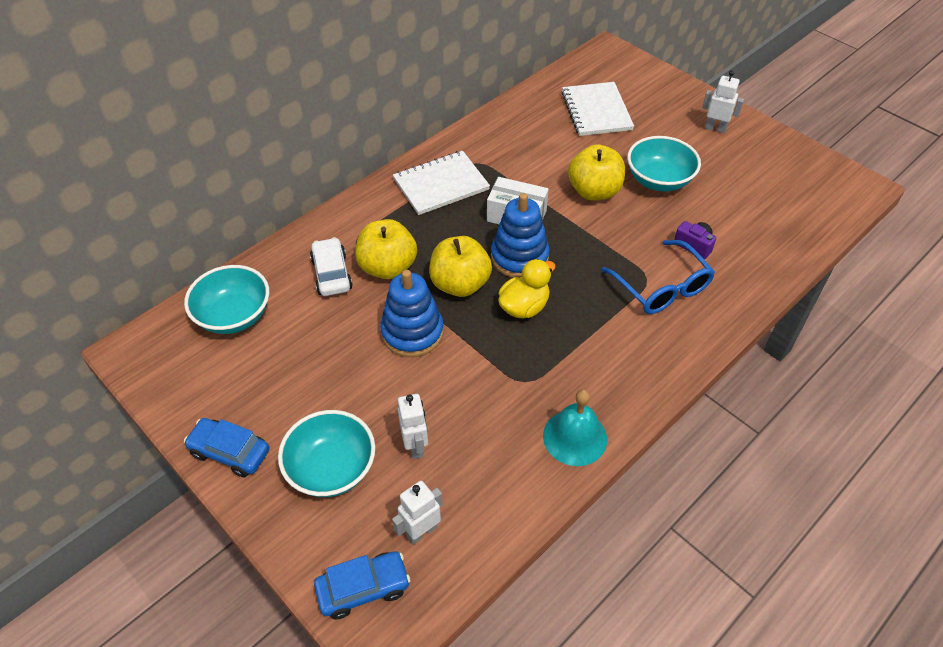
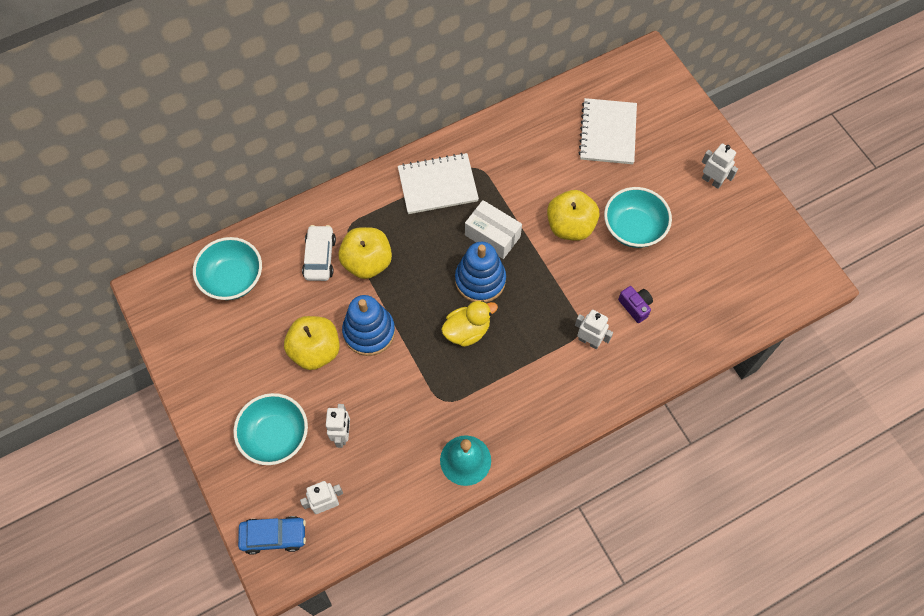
camera: 15 degrees right, 15 degrees up
blue car [184,418,269,477] -> none
yellow apple [429,236,492,297] -> yellow apple moved to [284,316,340,370]
blue glasses [602,240,715,314] -> white robot [575,310,613,349]

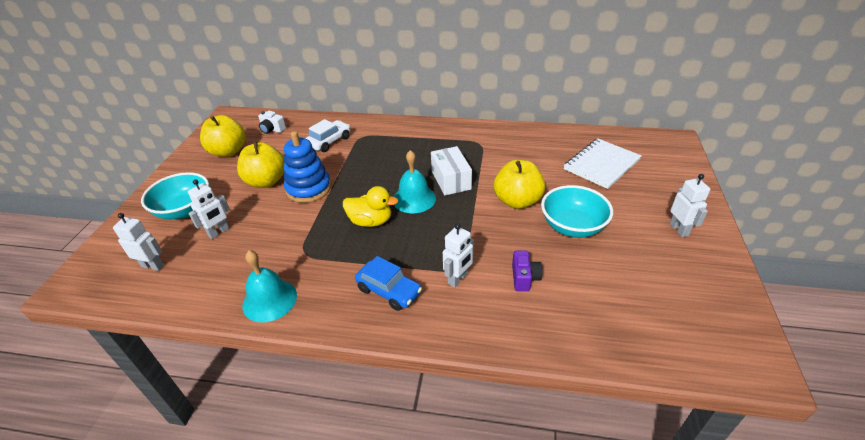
camera: 40 degrees right, 25 degrees down
turquoise bowl [193,237,262,300] -> white camera [258,111,286,134]
blue car [238,516,306,555] -> blue car moved to [355,256,422,311]
yellow apple [338,227,392,279] -> yellow apple moved to [200,115,246,157]
white notebook [398,153,479,214] -> none
blue stacking toy [455,242,506,303] -> turquoise bell [394,150,436,213]
white robot [575,310,613,349] -> white robot turned 60 degrees clockwise [443,224,474,288]

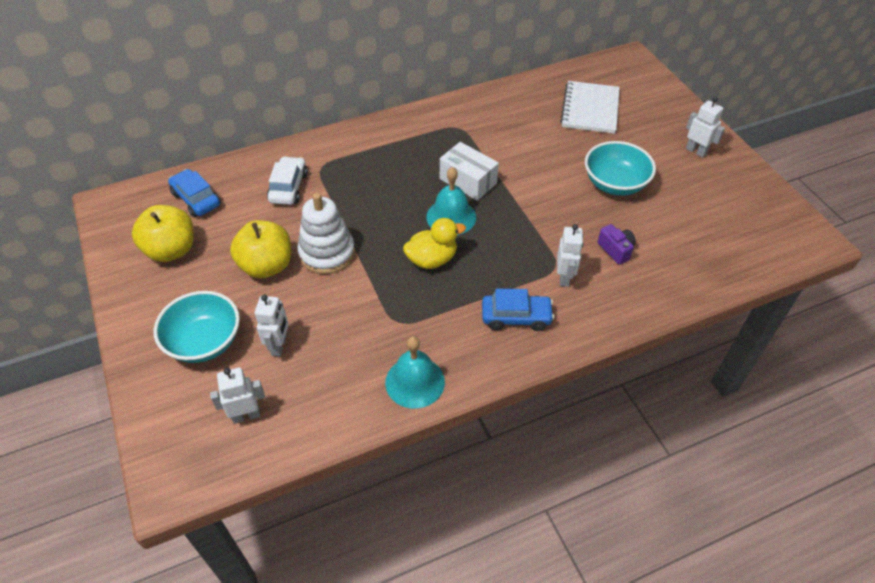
camera: 35 degrees left, 10 degrees up
white camera [258,111,286,134] -> blue car [168,169,221,217]
blue stacking toy [284,131,331,203] -> white stacking toy [297,193,355,274]
yellow apple [494,160,545,209] -> none

